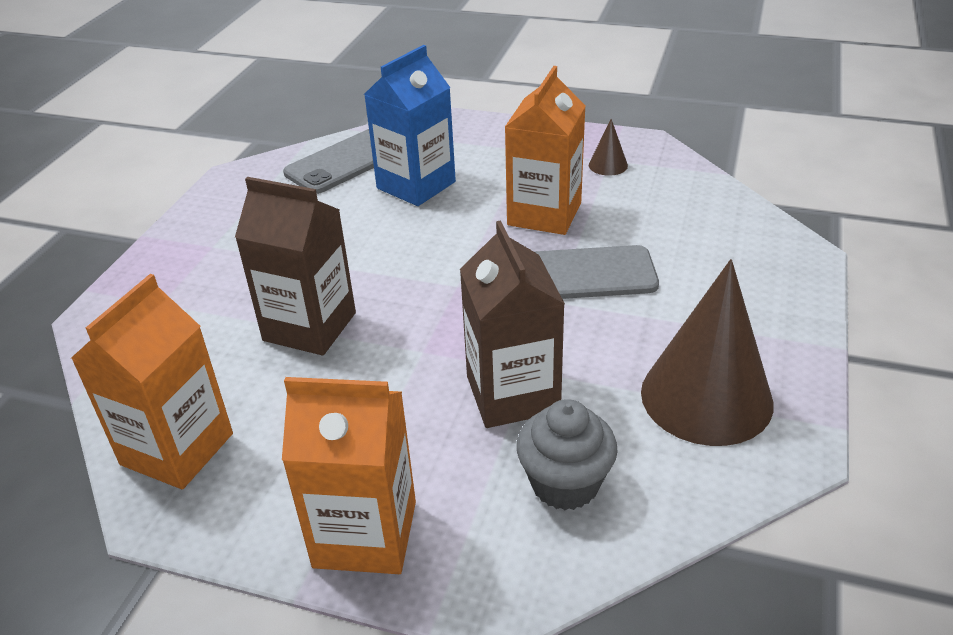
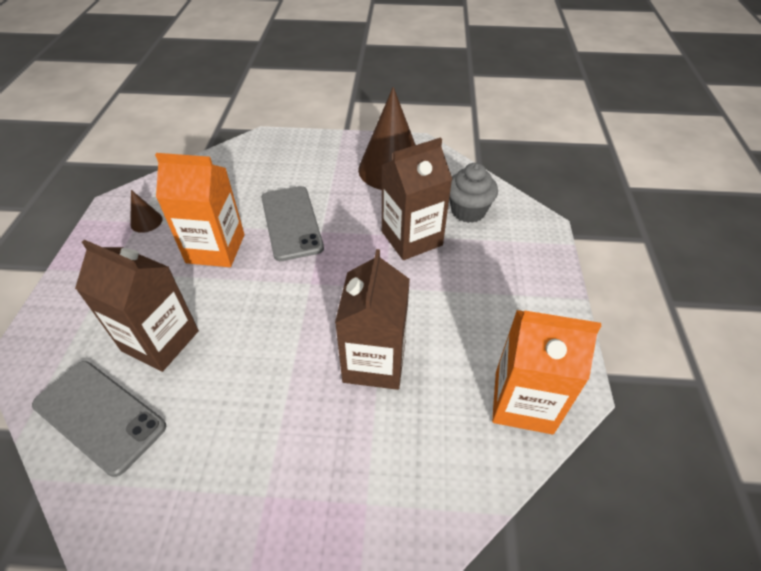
camera: 105 degrees left, 10 degrees up
orange carton [282,377,416,574] -> none
blue carton [364,45,456,206] -> brown carton [75,240,199,372]

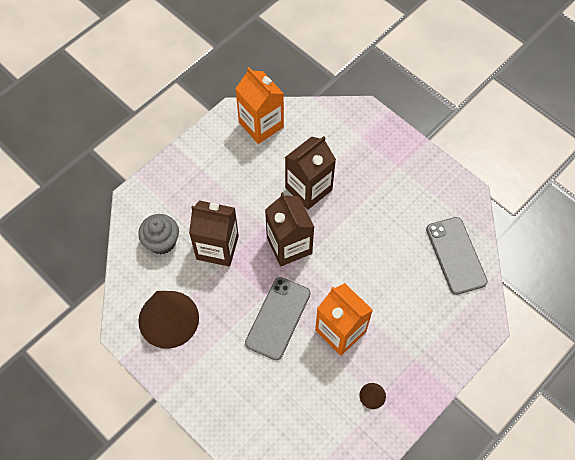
camera: 140 degrees left, 15 degrees up
brown carton [75,240,199,372] -> brown carton moved to [265,192,314,266]

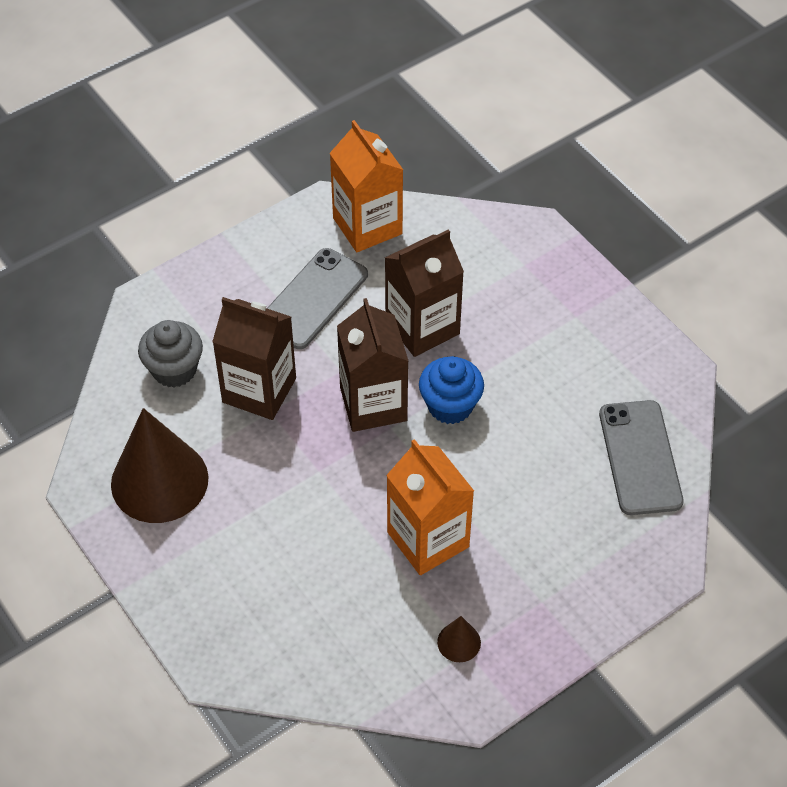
camera: 10 degrees right, 10 degrees down
grey phone [245,277,311,360] -> grey phone moved to [267,248,368,349]
none -> blue cupcake [419,356,484,424]

